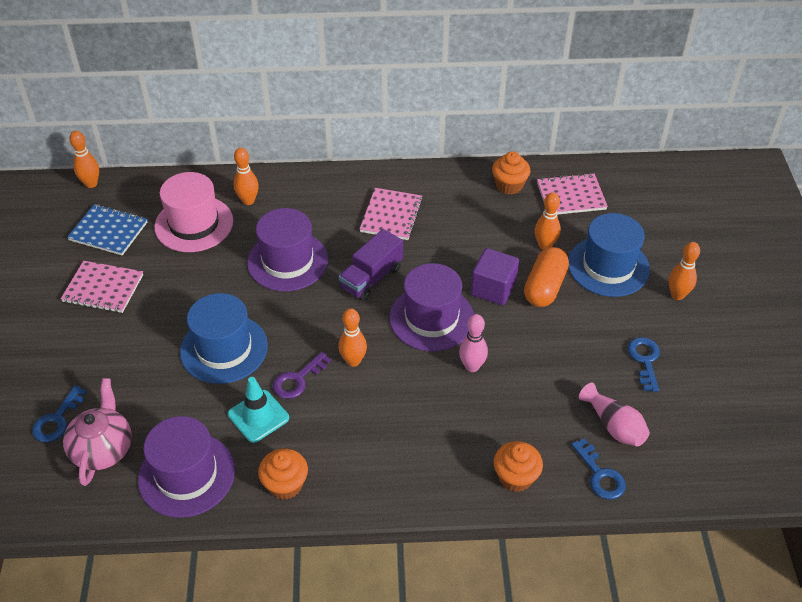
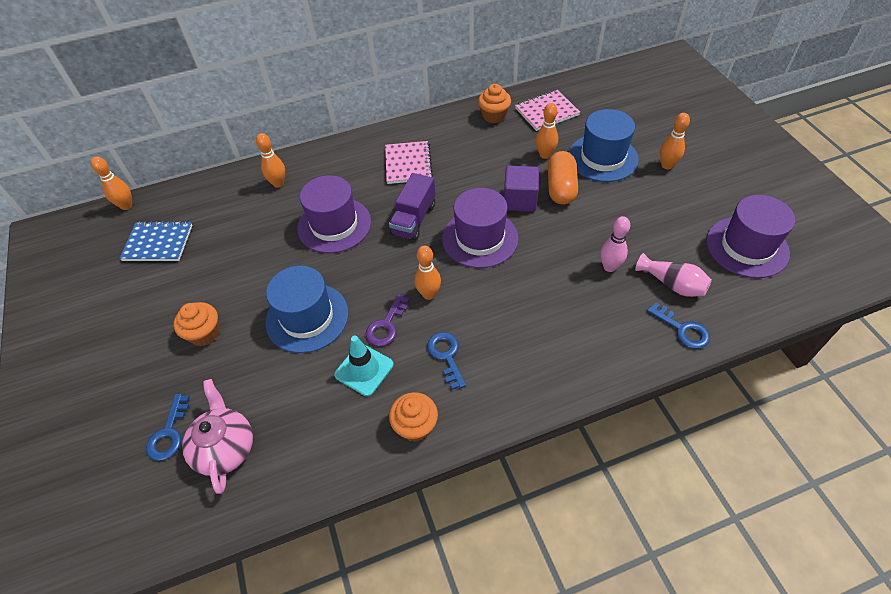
camera: 15 degrees left, 5 degrees up
pink notebook [61,261,143,313] -> none
purple hat [138,416,235,518] -> purple hat moved to [706,195,795,278]
pink hat [154,172,233,252] -> none
pink bowling pin [459,314,488,372] -> pink bowling pin moved to [600,216,630,272]
orange cupcake [494,441,543,492] -> orange cupcake moved to [173,302,219,346]
blue key [627,337,660,392] -> blue key moved to [427,332,466,390]

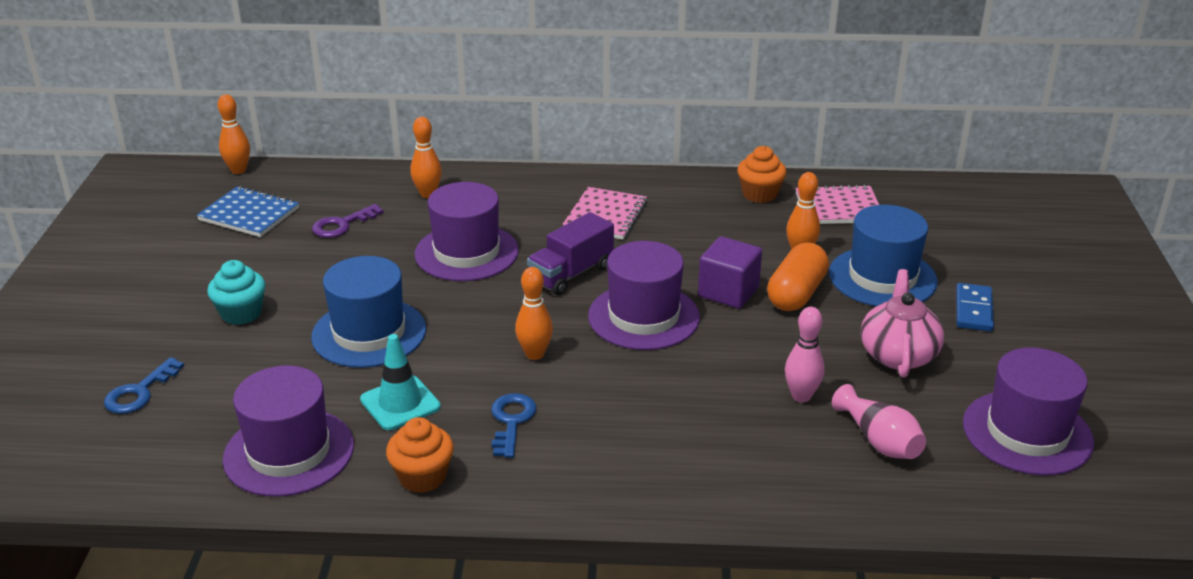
camera: 20 degrees right, 20 degrees down
orange cupcake [173,302,219,346] -> turquoise cupcake [207,260,266,325]
pink teapot [182,379,253,494] -> pink teapot moved to [861,269,944,378]
purple key [366,294,410,346] -> purple key moved to [312,204,384,238]
blue key [647,302,710,349] -> none
orange bowling pin [660,113,690,169] -> blue domino [956,283,994,331]
none -> purple hat [223,366,354,497]

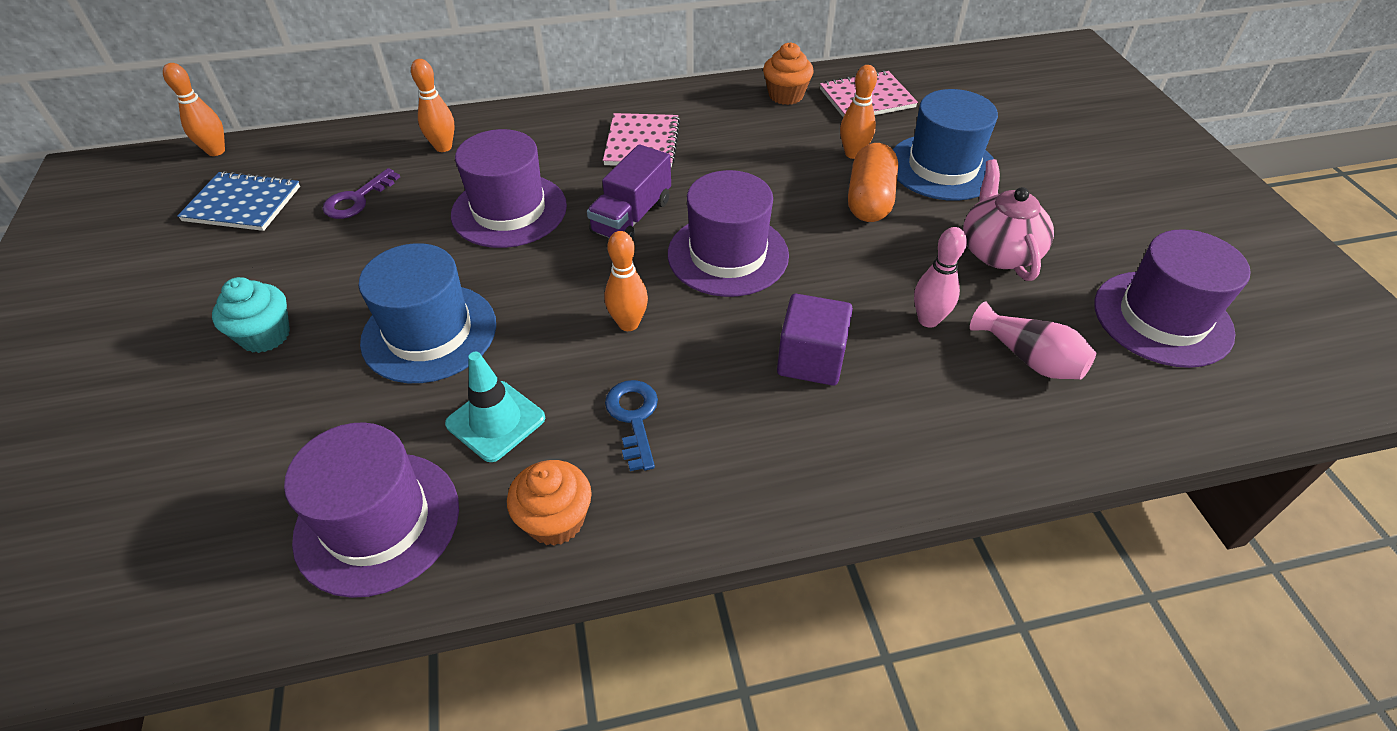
camera: 15 degrees left, 15 degrees up
blue key [104,357,184,414] -> none
purple cube [698,236,762,309] -> purple cube moved to [777,294,853,386]
blue domino [956,283,994,331] -> none

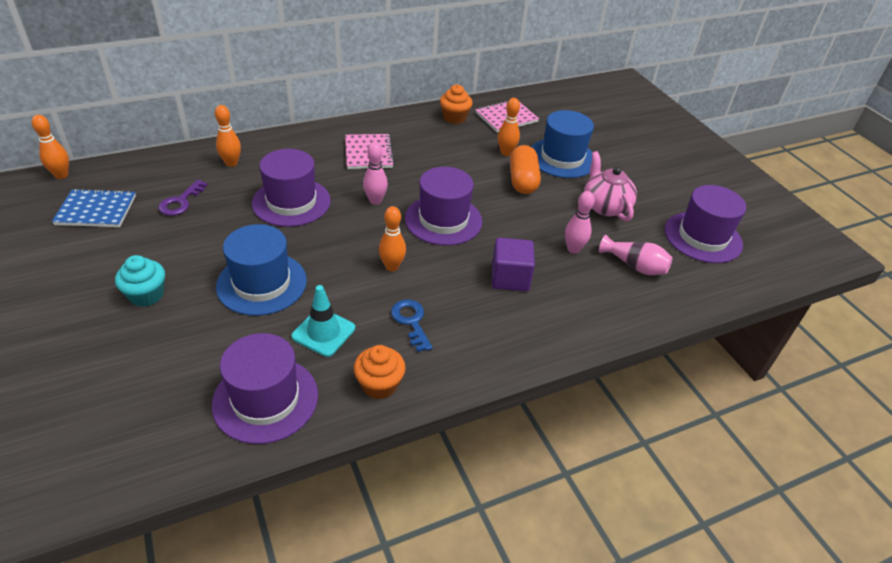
camera: 15 degrees left, 5 degrees down
purple truck [587,144,671,239] -> pink bowling pin [363,142,388,205]

